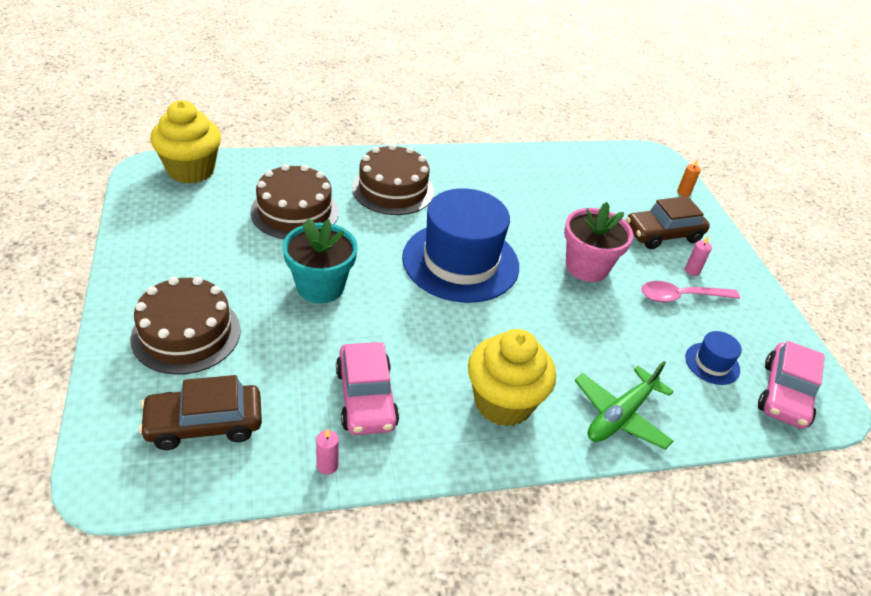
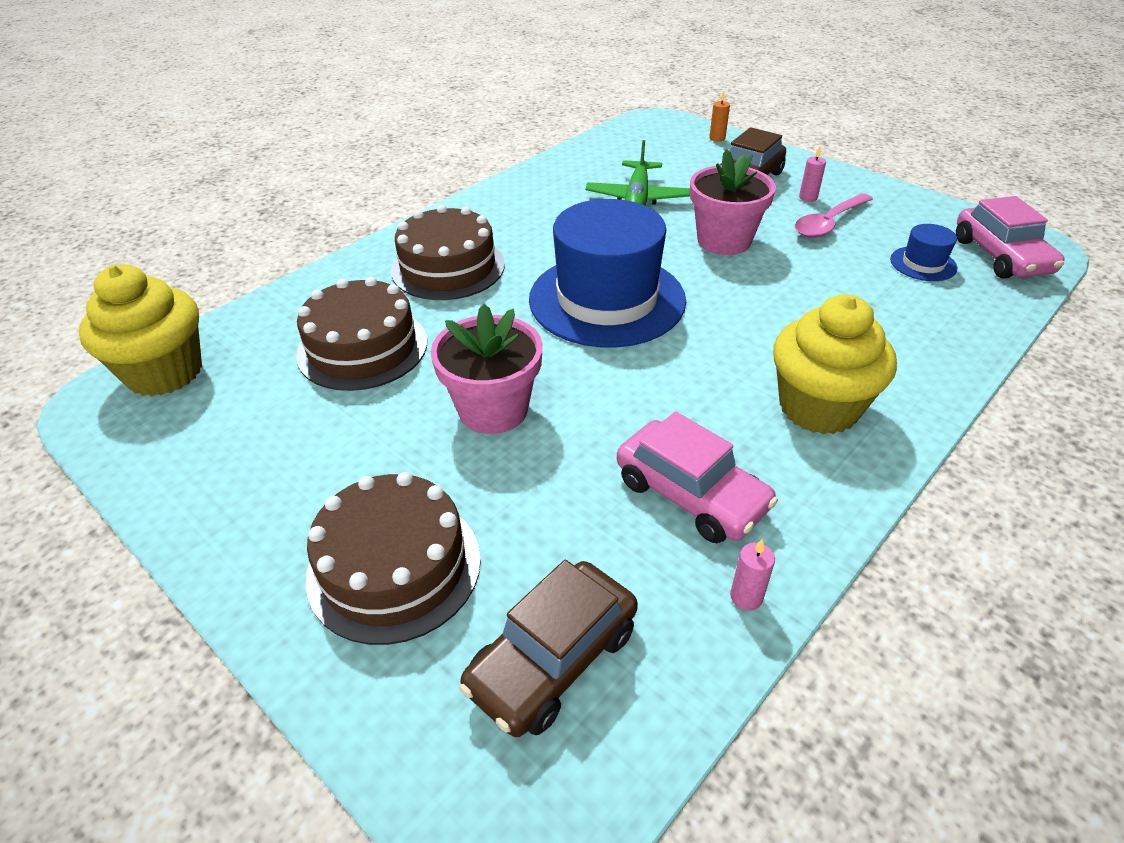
camera: 30 degrees left, 0 degrees up
turquoise flower pot [282,218,358,303] -> pink flower pot [431,304,543,434]
green plane [574,361,674,450] -> green plane moved to [586,140,690,206]

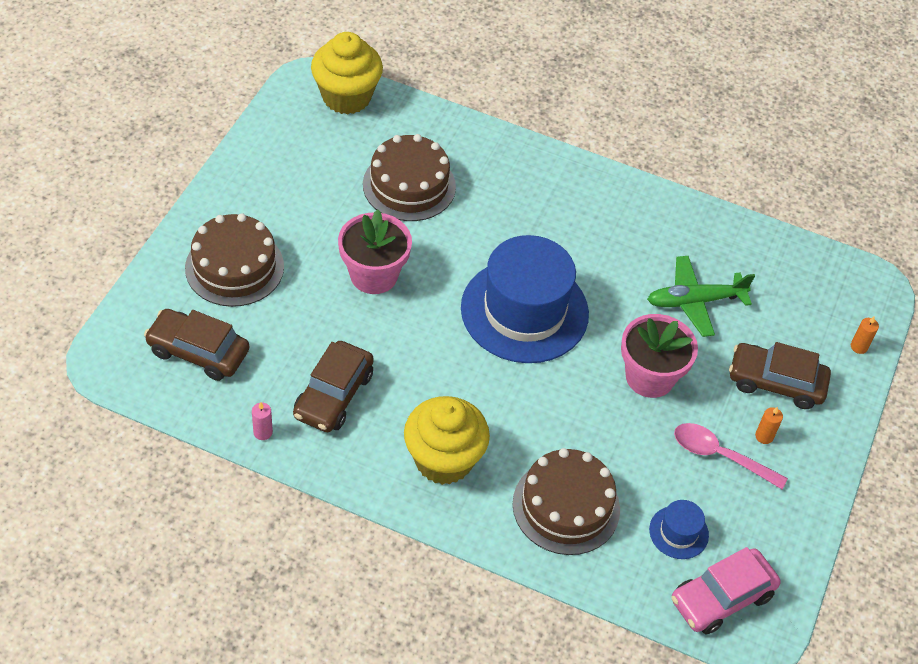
camera: 65 degrees right, 10 degrees up
brown cake [391,205,505,300] -> brown cake moved to [513,448,620,555]
pink car [617,411,778,543] -> brown car [293,341,374,432]
pink candle [799,147,826,202] -> orange candle [755,407,783,444]

